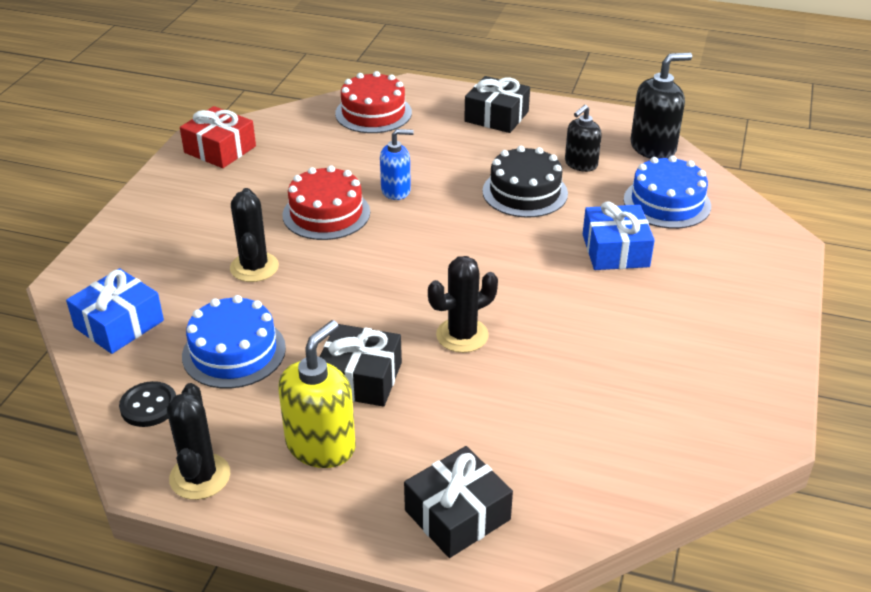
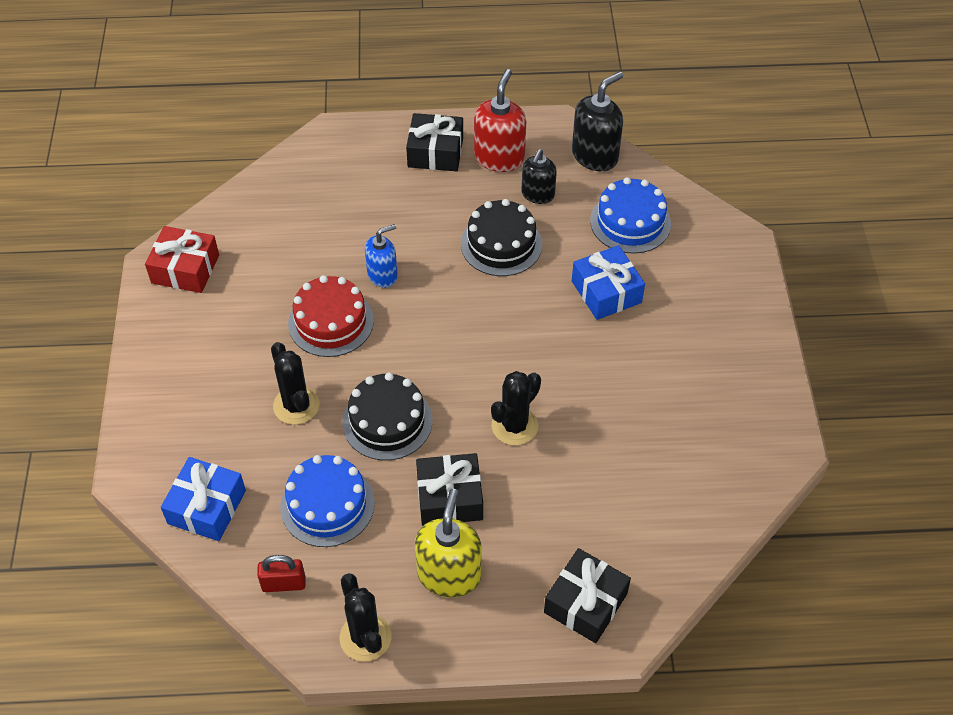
camera: 20 degrees left, 15 degrees up
black button [119,381,176,427] -> red padlock [257,555,305,592]
red cake [335,71,412,133] -> none
none -> black cake [342,372,432,460]
none -> red soap dispenser [474,69,526,172]

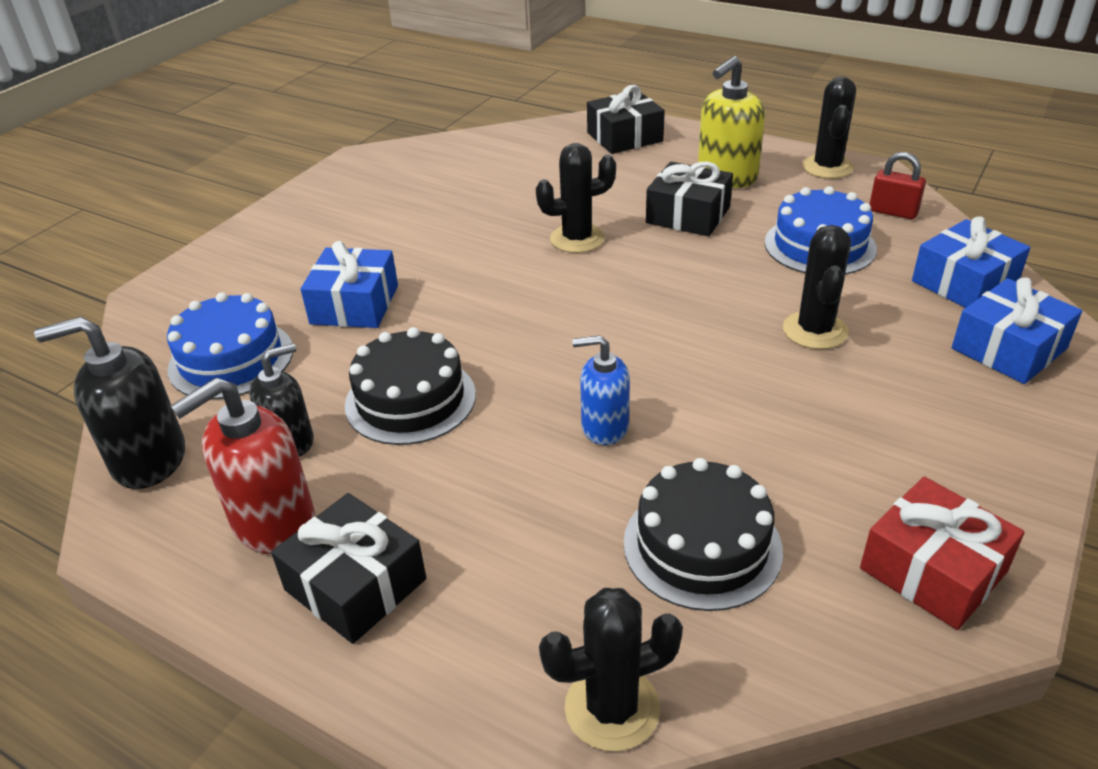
camera: 145 degrees left, 15 degrees down
red cake [288,275,374,357] -> none
black cake [342,372,432,460] -> black cake moved to [623,458,783,611]
none -> black cactus [539,588,683,752]
none -> blue gift [952,277,1082,384]

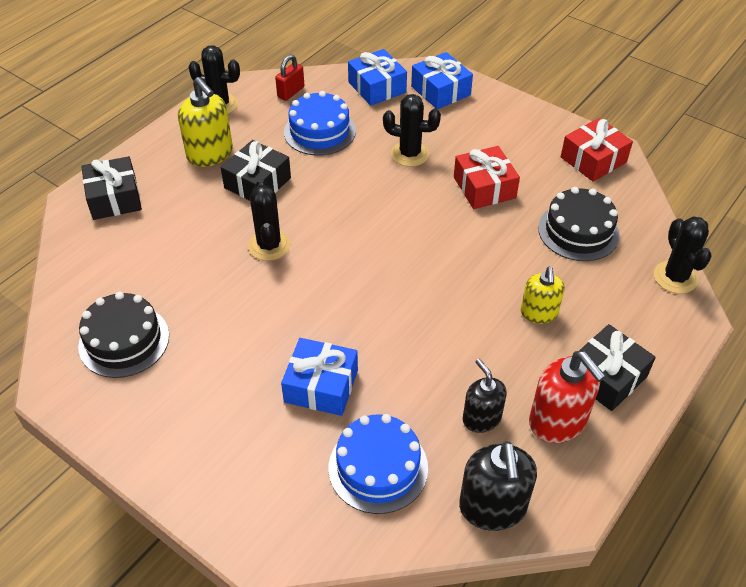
camera: 85 degrees left, 10 degrees up
black cake [345,327,476,445] -> black cake moved to [78,292,169,378]
blue soap dispenser [572,335,630,445] -> none
none -> red gift [454,146,520,209]
none -> yellow soap dispenser [521,267,565,324]

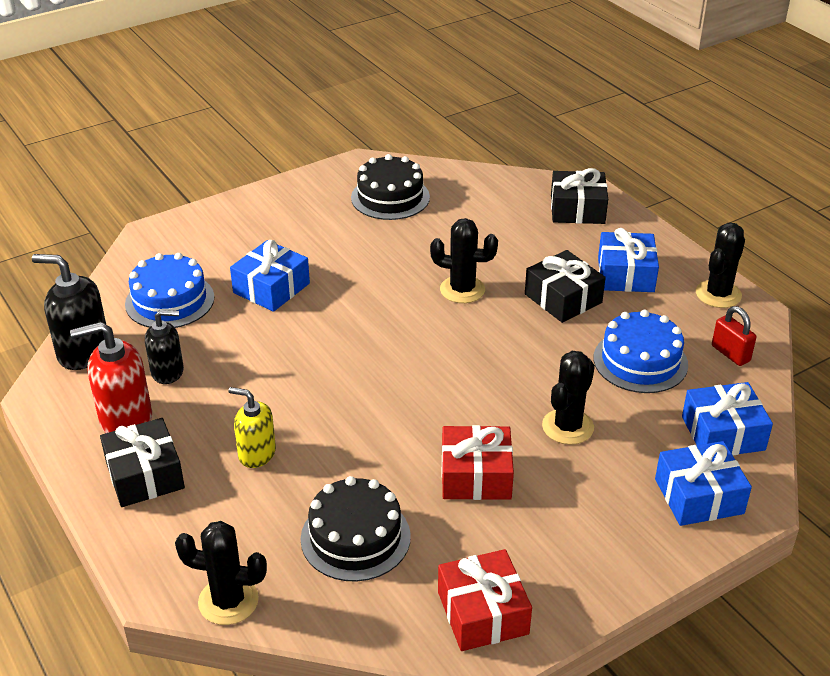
camera: 110 degrees right, 10 degrees down
yellow soap dispenser [178,77,233,167] -> blue gift [598,228,659,292]

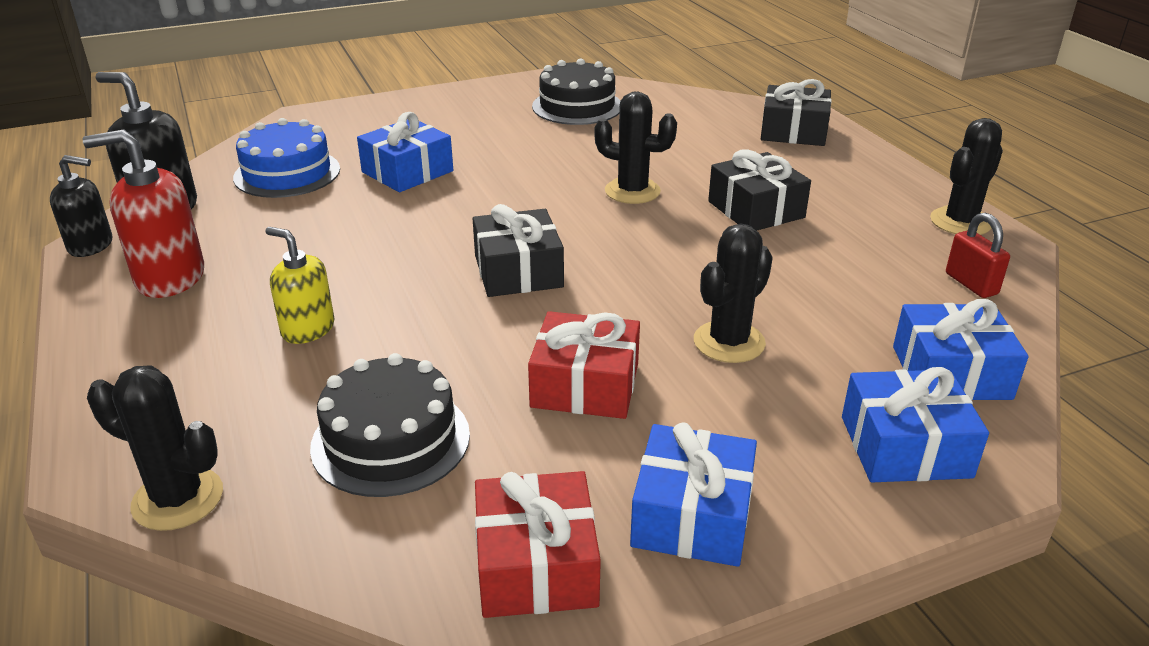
camera: 10 degrees right, 5 degrees down
black gift [100,418,185,507] -> black gift moved to [473,204,564,297]
black soap dispenser [145,310,184,384] -> black soap dispenser moved to [50,155,112,257]
blue cake [594,310,688,393] -> none
blue gift [598,228,659,292] -> blue gift moved to [630,422,757,567]

